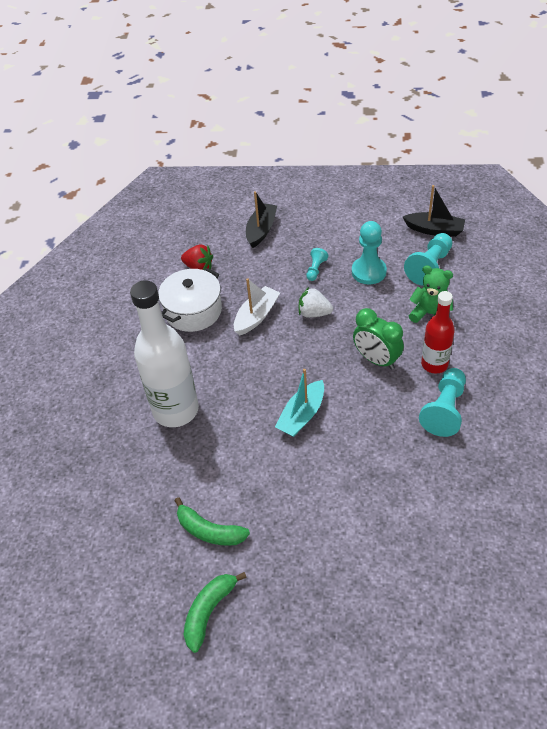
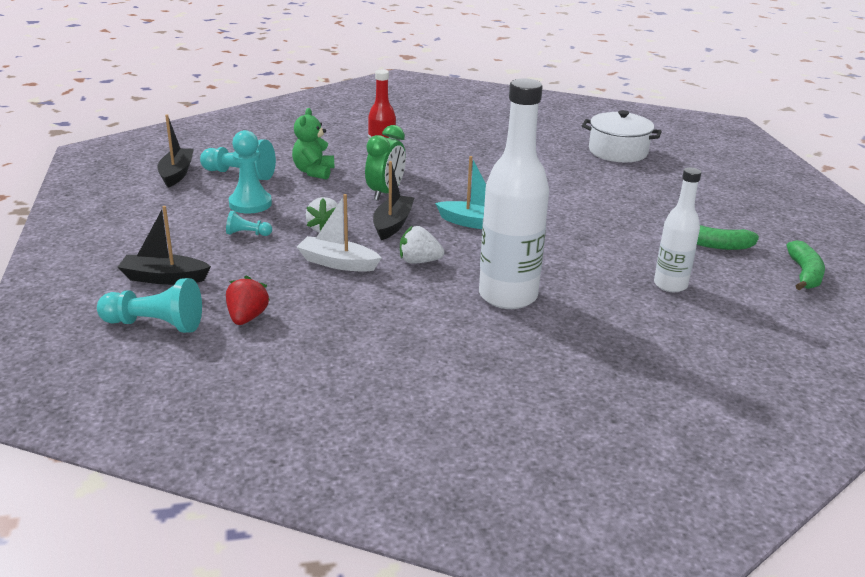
camera: 110 degrees left, 20 degrees down
white pot [158,268,222,332] -> white pot moved to [582,110,662,162]
green banana [174,497,250,546] -> green banana moved to [786,240,825,290]
turquoise pawn [419,368,466,437] -> turquoise pawn moved to [97,278,202,333]
none -> black boat [373,161,414,240]
none -> white strawberry [400,226,444,264]
none -> white bottle [654,168,701,292]

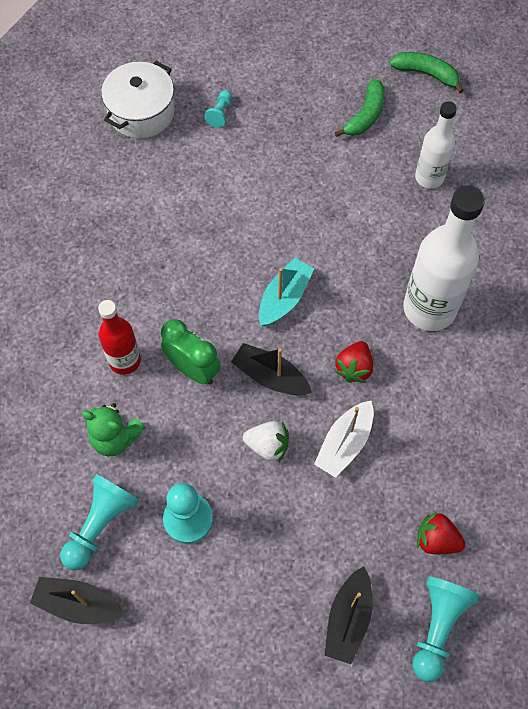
camera: 75 degrees left, 35 degrees up
turquoise pawn [226,211,272,236] -> turquoise pawn moved to [204,90,232,128]
white strawberry [400,226,444,264] -> red strawberry [334,341,373,383]

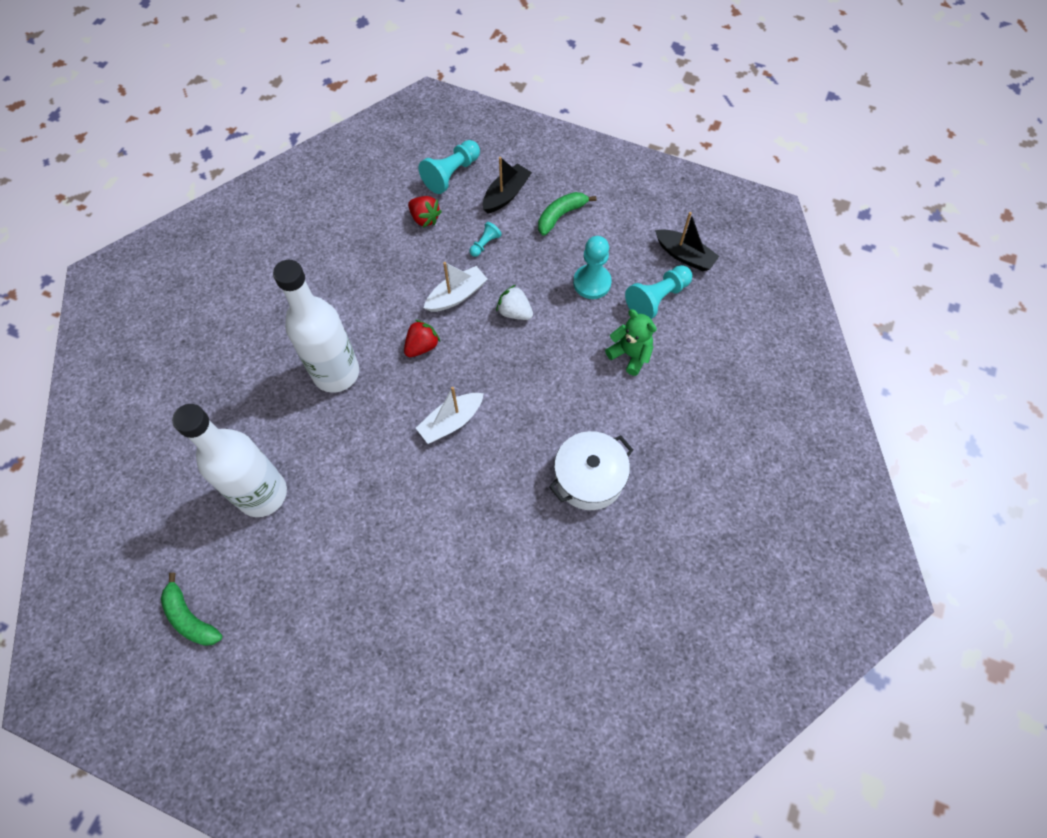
camera: 160 degrees left, 0 degrees up
red bottle [98,300,141,375] -> none
white pot [101,61,175,138] -> white pot moved to [549,431,633,510]
green clock [161,319,221,385] -> none
turquoise pawn [204,90,232,128] -> turquoise pawn moved to [469,222,502,257]
black boat [231,343,312,395] -> none
turquoise boat [259,258,314,326] -> white boat [416,387,484,444]
green banana [335,78,385,137] -> green banana moved to [538,192,596,236]
white bottle [415,101,457,188] -> white bottle [172,404,287,517], size x1.71

